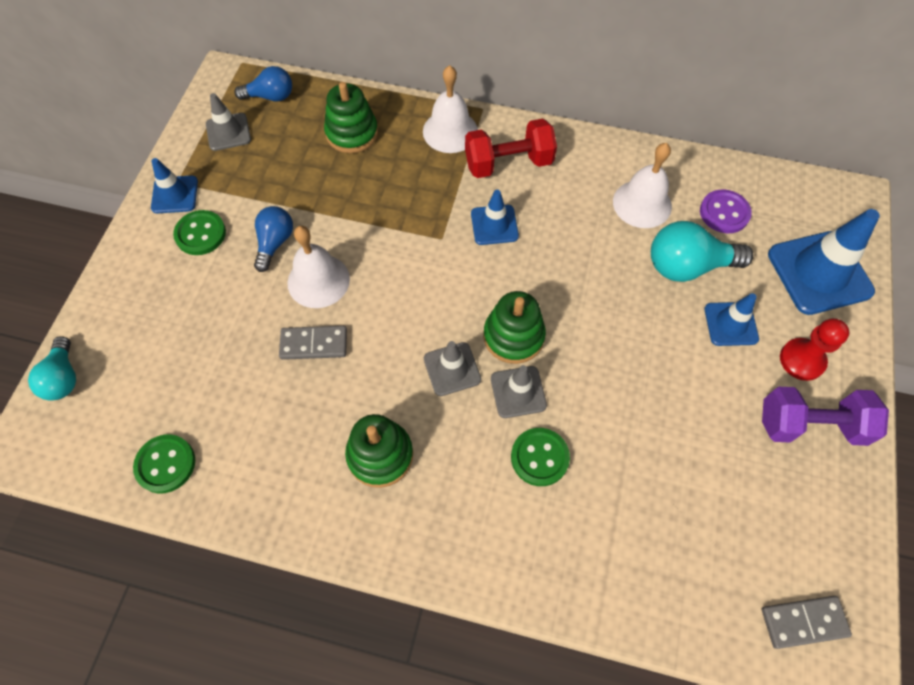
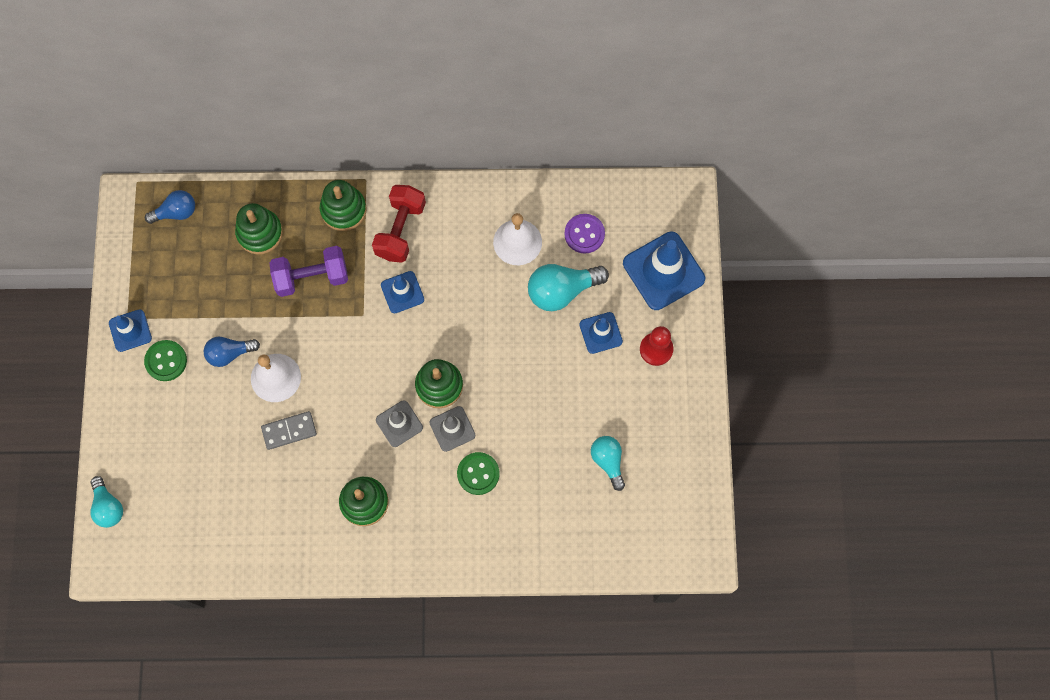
camera: 15 degrees left, 10 degrees up
green button [133,434,195,494] -> none
grey traffic cone [206,93,251,151] -> none
blue light bulb [254,206,293,272] -> blue light bulb turned 105 degrees counterclockwise [204,337,260,367]
white bell [423,65,478,153] -> green stacking toy [320,180,367,231]
red dumbbell [465,119,557,178] -> red dumbbell turned 45 degrees counterclockwise [372,185,426,263]
purple dumbbell [762,387,889,446] -> purple dumbbell moved to [270,246,348,297]
grey domino [762,596,852,649] -> none
none -> turquoise light bulb [591,436,625,491]

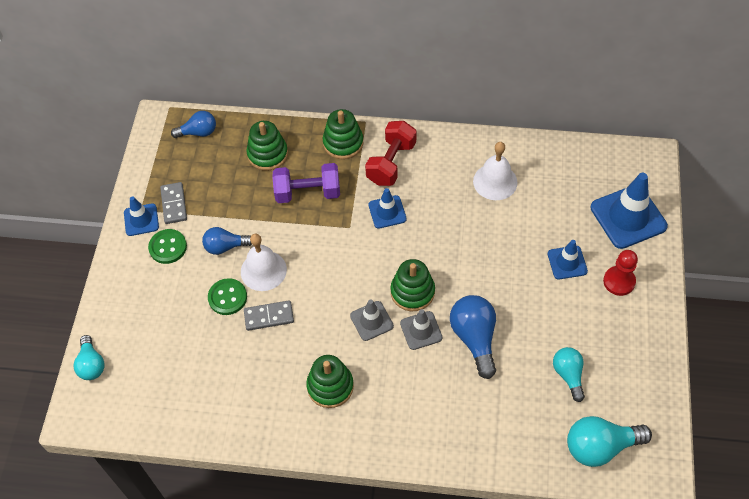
camera: 10 degrees right, 15 degrees down
green button [457,452,500,495] -> green button moved to [208,278,247,315]
turquoise light bulb [528,264,609,311] -> turquoise light bulb moved to [567,416,652,467]
purple button [565,214,605,254] -> none
none -> grey domino [160,182,187,224]
none -> blue light bulb [450,295,496,379]

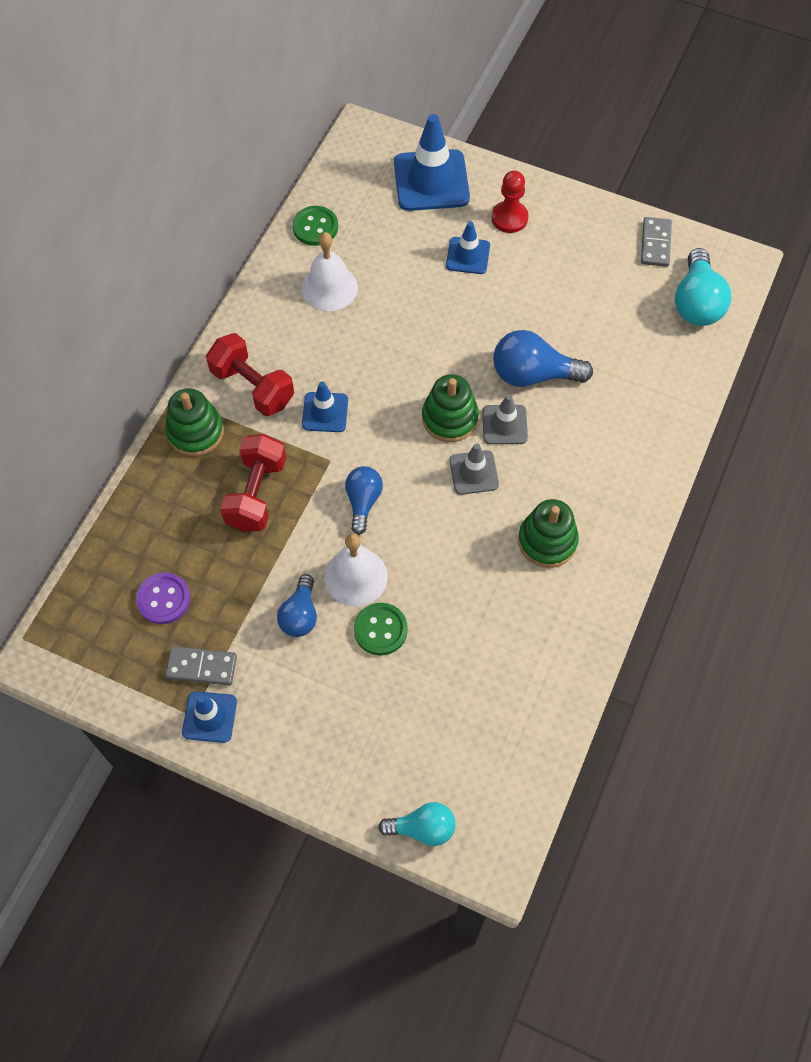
camera: 75 degrees left, 5 degrees up
green button [148,229,187,264] -> green button moved to [292,206,338,246]
blue light bulb [171,111,216,138] -> blue light bulb moved to [345,466,383,535]
grey domino [244,300,294,331] -> grey domino moved to [641,217,672,267]
green stacking toy [246,121,288,171] -> none
purple dumbbell [272,163,340,203] -> red dumbbell [220,434,286,532]
turquoise light bulb [553,347,585,402] -> none
none -> purple button [136,572,190,624]

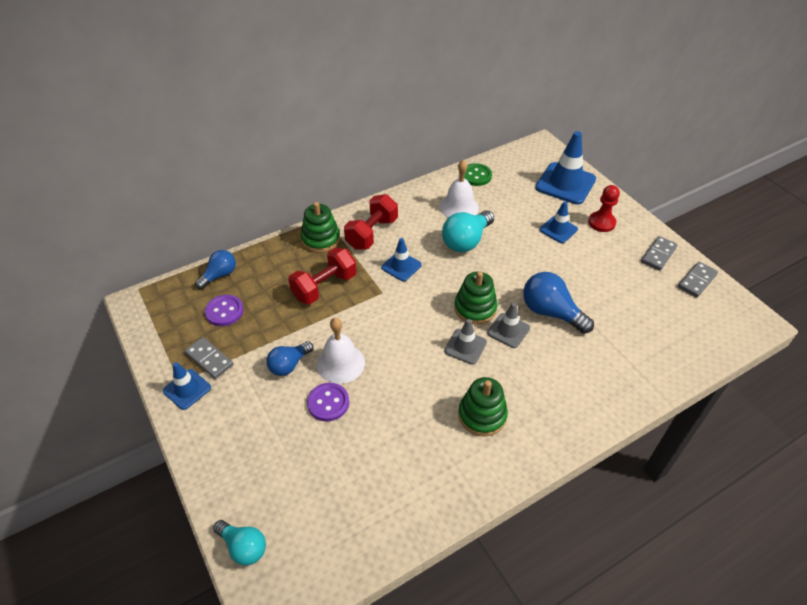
camera: 35 degrees right, 15 degrees down
red dumbbell [206,333,294,416] -> red dumbbell turned 45 degrees clockwise [344,194,398,250]
blue light bulb [345,466,383,535] -> blue light bulb moved to [195,250,236,289]
green button [354,603,408,655] -> purple button [307,383,349,421]
turquoise light bulb [675,248,731,326] -> turquoise light bulb moved to [442,210,494,252]
none -> grey domino [641,236,678,271]

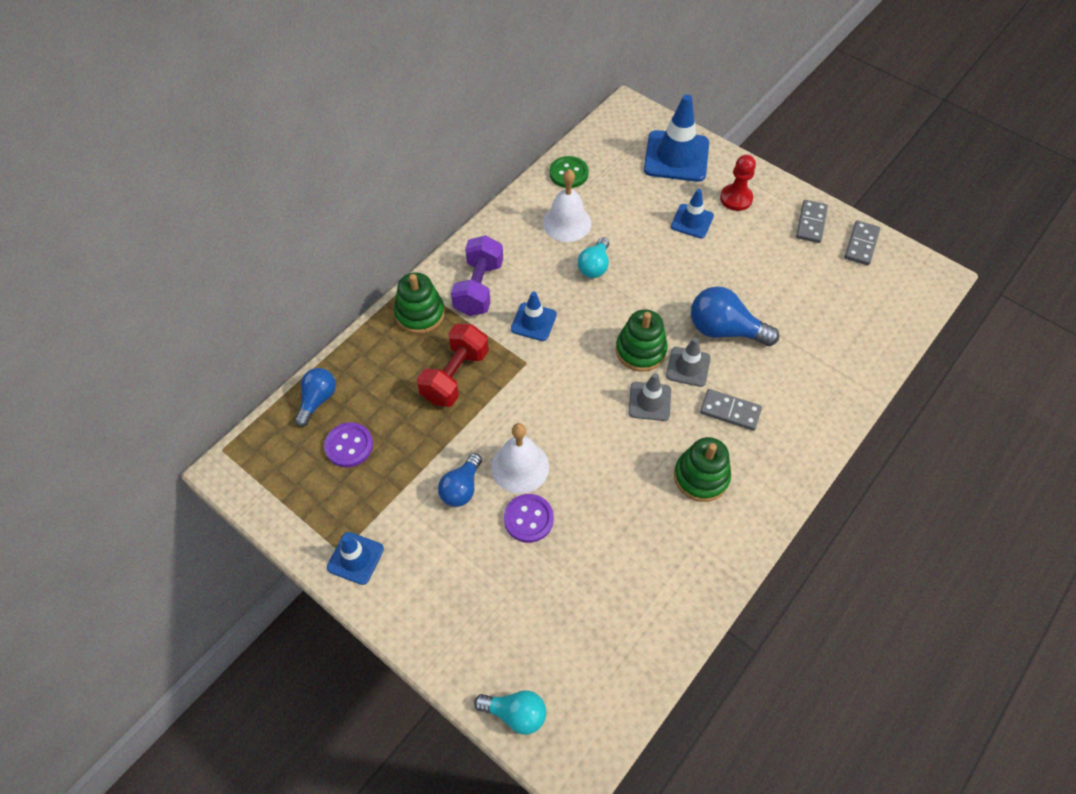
camera: 20 degrees left, 10 degrees up
grey domino [185,337,233,379] -> grey domino moved to [700,389,762,431]
red dumbbell [344,194,398,250] -> purple dumbbell [451,235,503,316]
turquoise light bulb [442,210,494,252] -> turquoise light bulb [578,237,609,278], size x0.64

